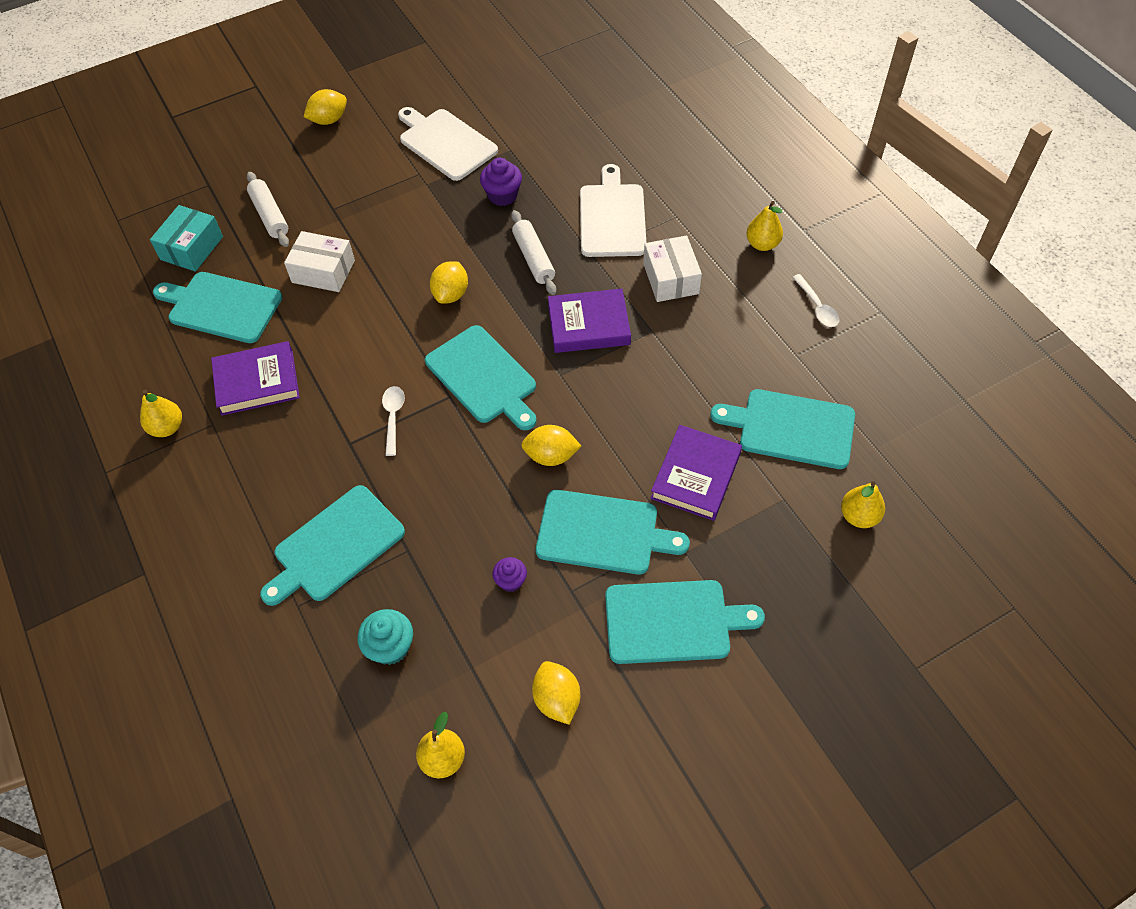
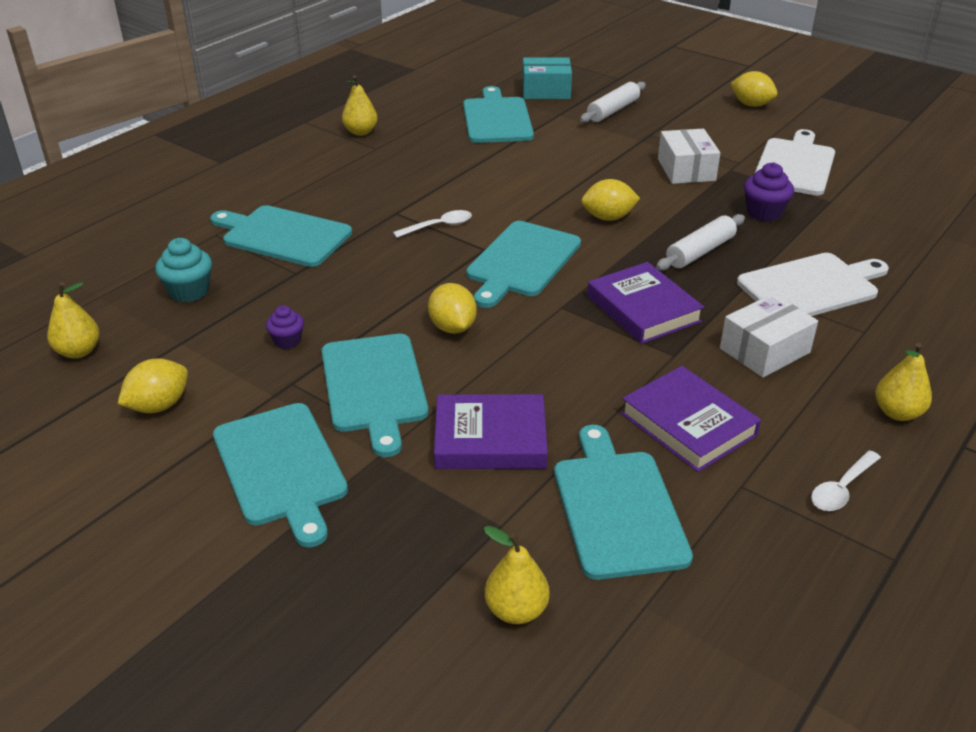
camera: 65 degrees right, 20 degrees down
purple book [211,341,300,416] -> purple book moved to [621,366,761,472]
white box [284,231,355,292] -> white box moved to [658,129,720,184]

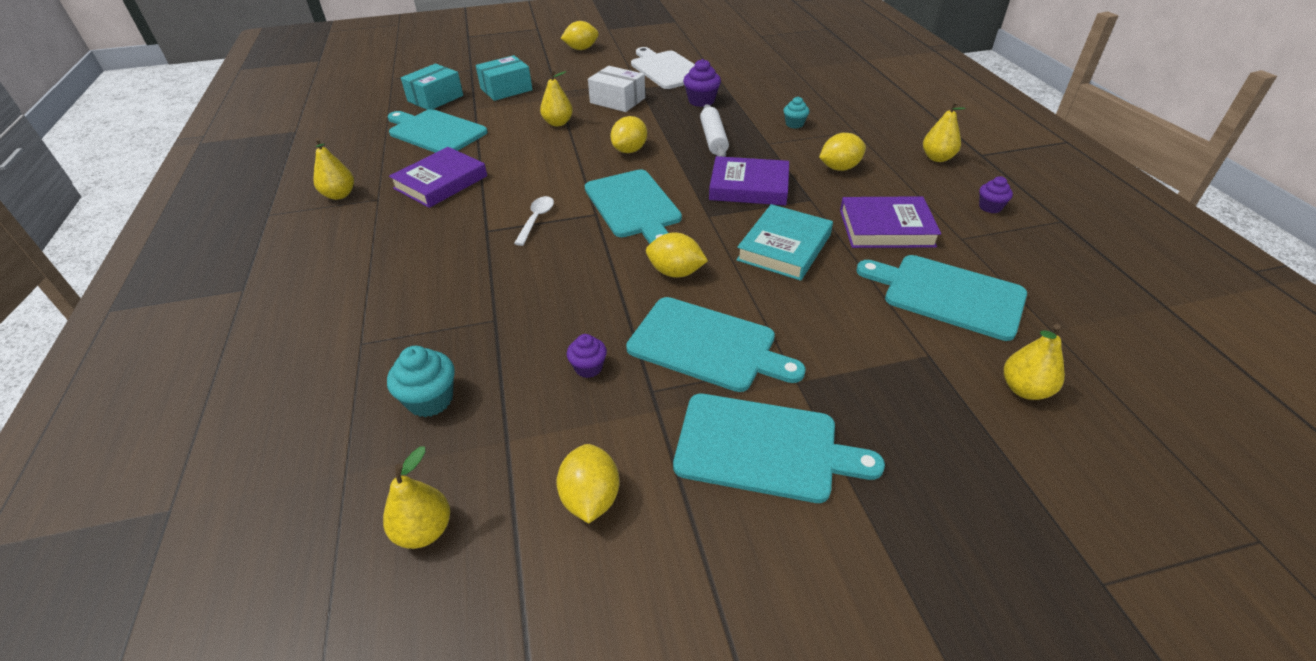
camera: 50 degrees left, 5 degrees up
turquoise cutting board [210,205,352,267] -> none
purple book [434,394,548,469] -> purple book moved to [389,147,487,208]
white rolling pin [580,82,646,123] -> turquoise box [476,55,533,101]
white box [720,293,818,378] -> yellow lemon [819,133,866,171]
white cutting board [737,253,889,316] -> turquoise cupcake [784,96,809,129]
white spoon [811,450,881,511] -> purple cupcake [979,176,1013,213]
none -> yellow pear [540,69,573,126]
none -> turquoise book [736,204,833,281]

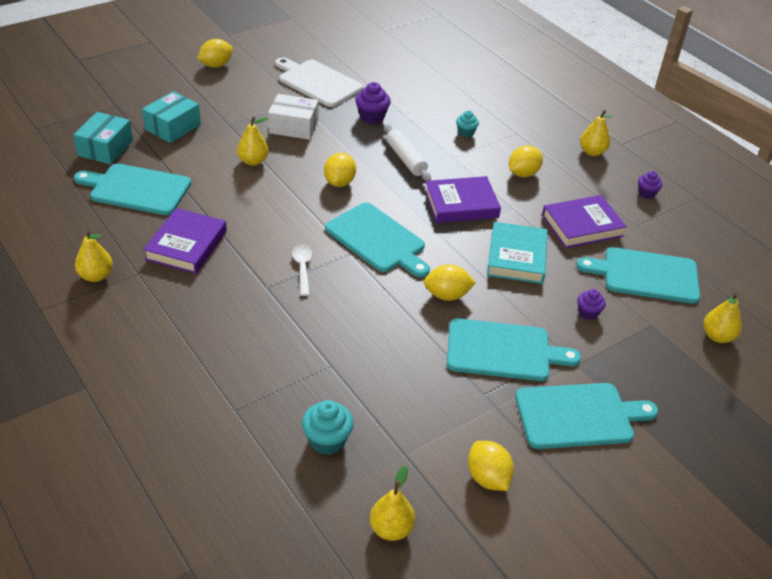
camera: 25 degrees left, 0 degrees up
purple cupcake [567,334,607,378] -> purple cupcake moved to [577,289,606,320]

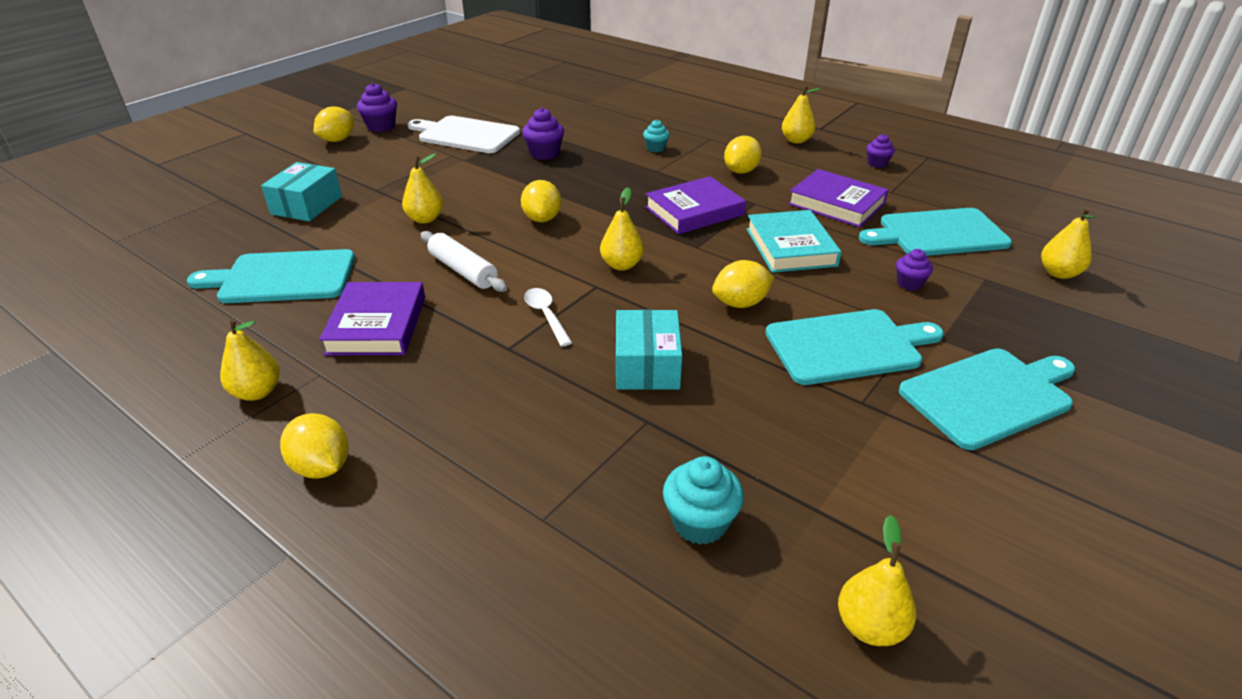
camera: 15 degrees left, 5 degrees down
turquoise box [73,112,133,164] -> turquoise box moved to [616,309,682,390]
white box [268,94,319,140] -> none
turquoise cutting board [325,203,430,277] -> yellow pear [600,187,644,271]
white rolling pin [384,124,431,181] -> white rolling pin moved to [421,231,507,292]
yellow lemon [468,441,514,491] -> yellow lemon moved to [280,413,349,479]
purple book [542,195,627,248] -> purple book turned 75 degrees clockwise [788,169,889,227]
none -> purple cupcake [357,83,397,132]

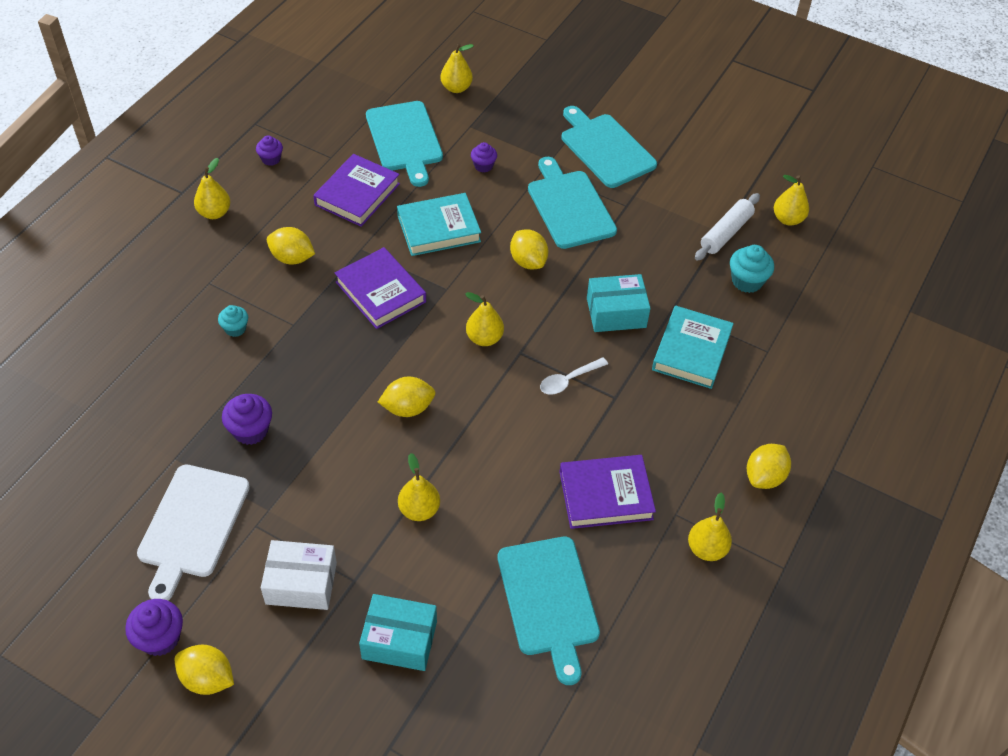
camera: 100 degrees left, 15 degrees up
white rolling pin [421,231,507,292] -> white rolling pin moved to [695,193,760,261]
none -> white box [261,540,337,610]
none -> turquoise book [652,306,734,389]

